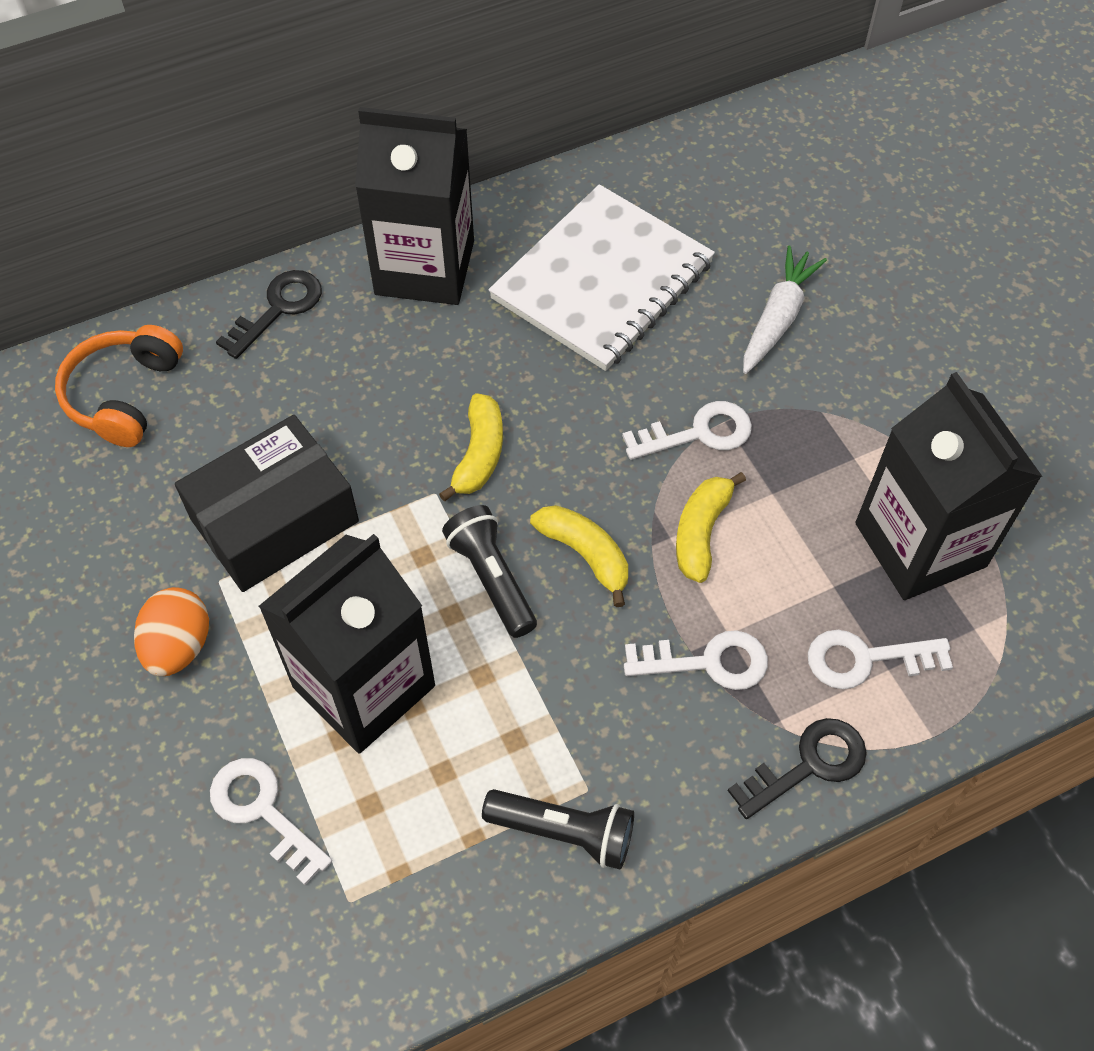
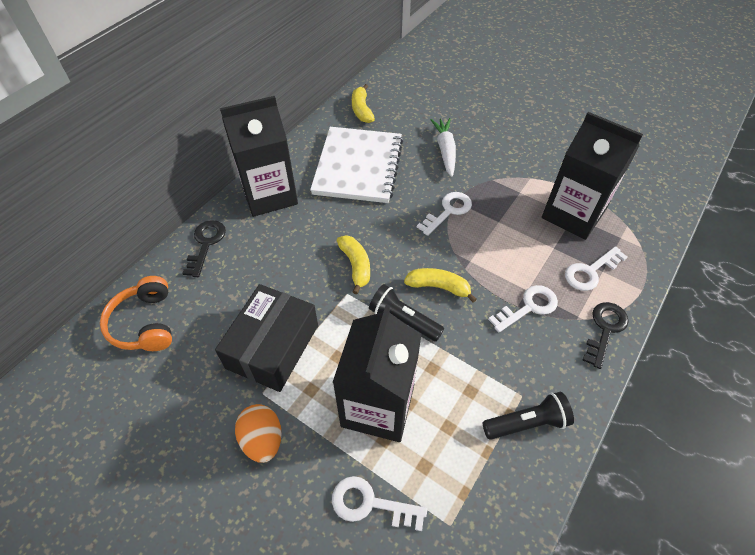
camera: 30 degrees left, 5 degrees down
yellow banana [676,472,746,583] -> yellow banana moved to [352,84,375,123]

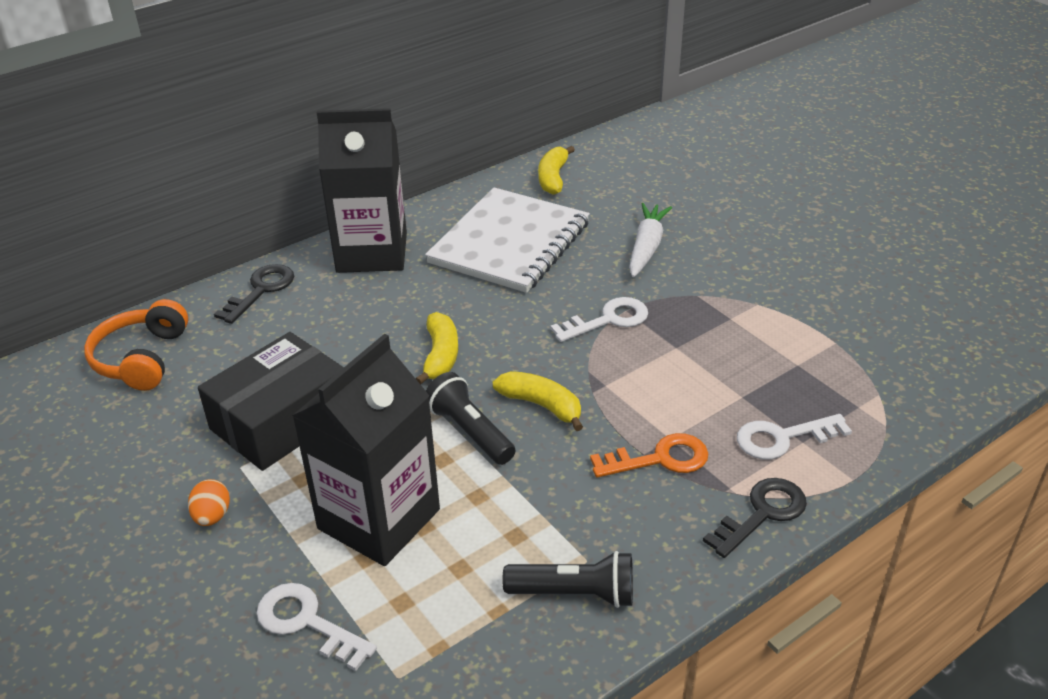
camera: 20 degrees right, 15 degrees down
orange egg [235,404,282,463] -> orange egg [188,479,230,526], size x0.66
white key [488,285,558,332] -> orange key [590,433,708,478]
black carton [542,112,643,240] -> none

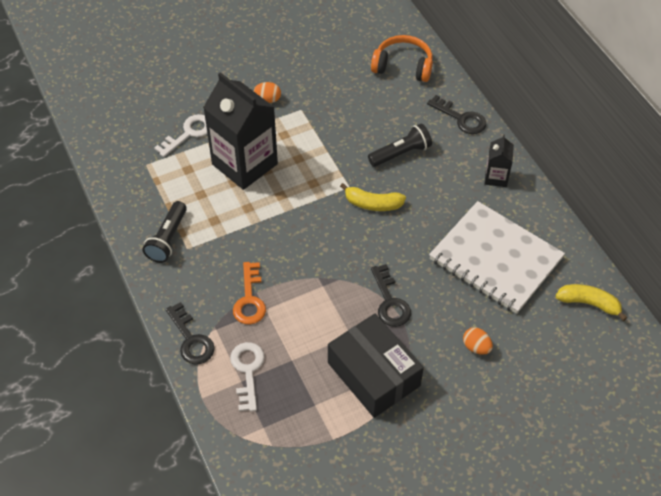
camera: 100 degrees right, 15 degrees up
black box [198,332,344,471] -> black box moved to [328,314,424,418]
black carton [317,108,407,273] -> black carton [485,134,514,187], size x0.47
black flashlight [426,372,516,465] -> black flashlight moved to [368,123,432,167]
yellow banana [493,371,583,431] -> none
white key [550,297,648,342] -> black key [371,264,411,327]
white carrot [629,203,672,277] -> orange egg [463,327,493,355]

